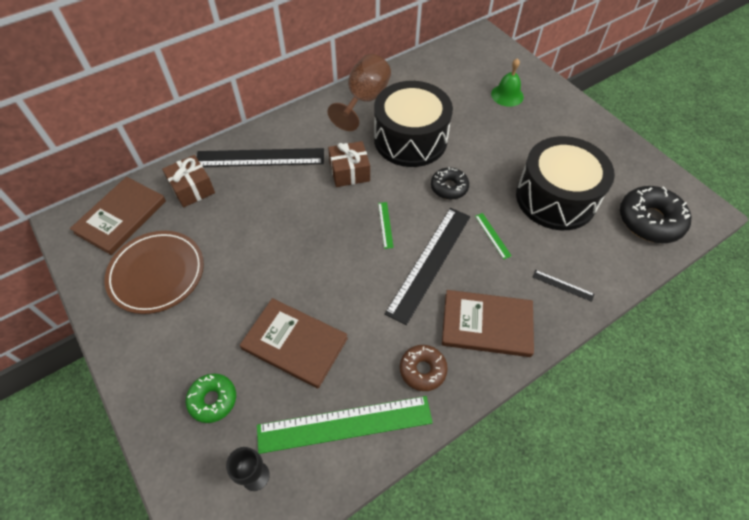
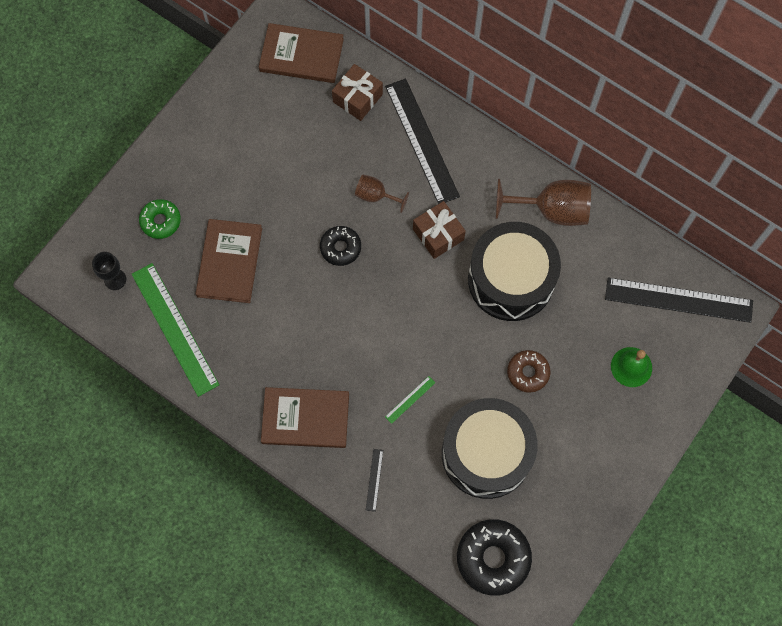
camera: 70 degrees right, 15 degrees up
brown plate [104,231,204,314] -> none
green ruler [378,202,394,249] -> none
black ruler [385,208,470,325] -> black ruler moved to [605,278,753,323]
brown donut [400,345,448,391] -> brown donut moved to [507,350,550,393]
black donut [431,167,469,200] -> black donut moved to [320,226,361,266]
brown book [442,290,534,357] -> brown book turned 75 degrees counterclockwise [261,387,349,448]
none -> brown goblet [355,174,409,213]

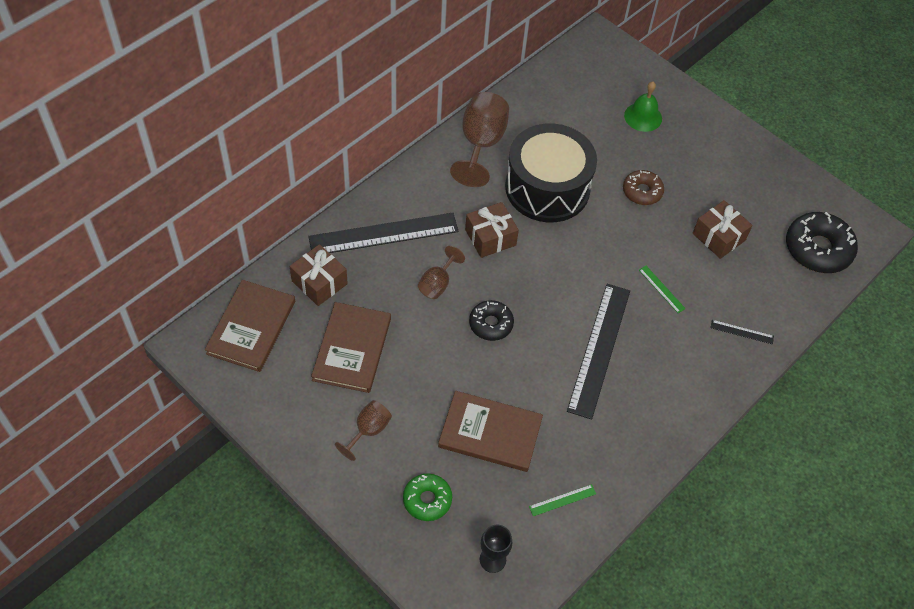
camera: 85 degrees left, 15 degrees down
green ruler [132,263,219,397] -> green ruler [529,484,596,516], size x0.41
brown book [261,387,349,448] -> brown book moved to [311,302,391,393]
black drum [442,398,538,499] -> brown gift [693,200,753,259]
black ruler [605,278,753,323] -> black ruler moved to [567,284,630,419]
none -> brown goblet [335,400,392,461]

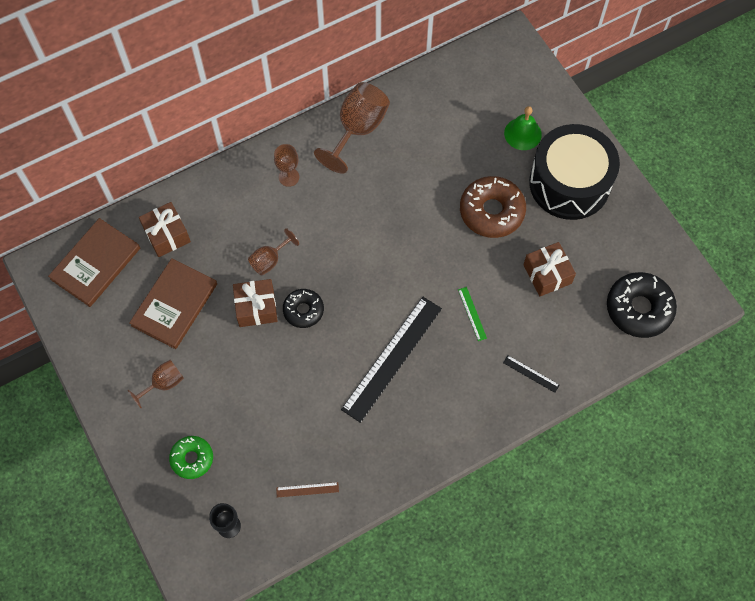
camera: 20 degrees right, 10 degrees up
black ruler [308,213,459,253] -> none
brown book [438,391,543,472] -> none
brown gift [465,202,519,258] -> brown gift moved to [233,279,278,327]
black drum [505,123,597,222] -> black drum moved to [529,124,620,220]
green ruler [529,484,596,516] -> brown ruler [276,482,339,497]
brown donut [623,170,664,205] -> brown donut [460,176,526,238], size x1.66
none -> brown goblet [274,144,299,187]

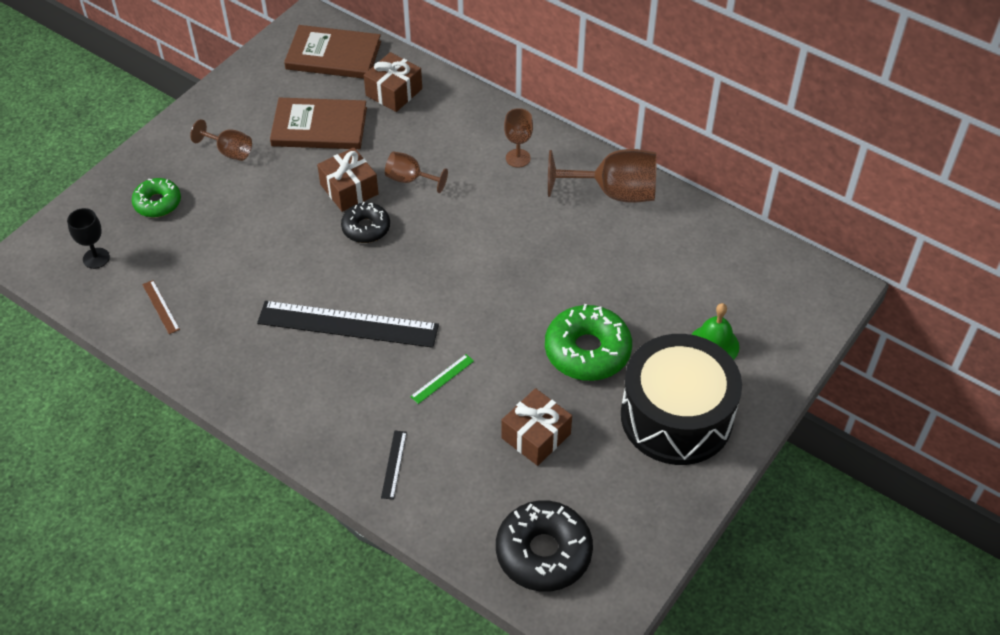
camera: 65 degrees right, 15 degrees down
brown donut [460,176,526,238] -> green donut [545,304,632,381]

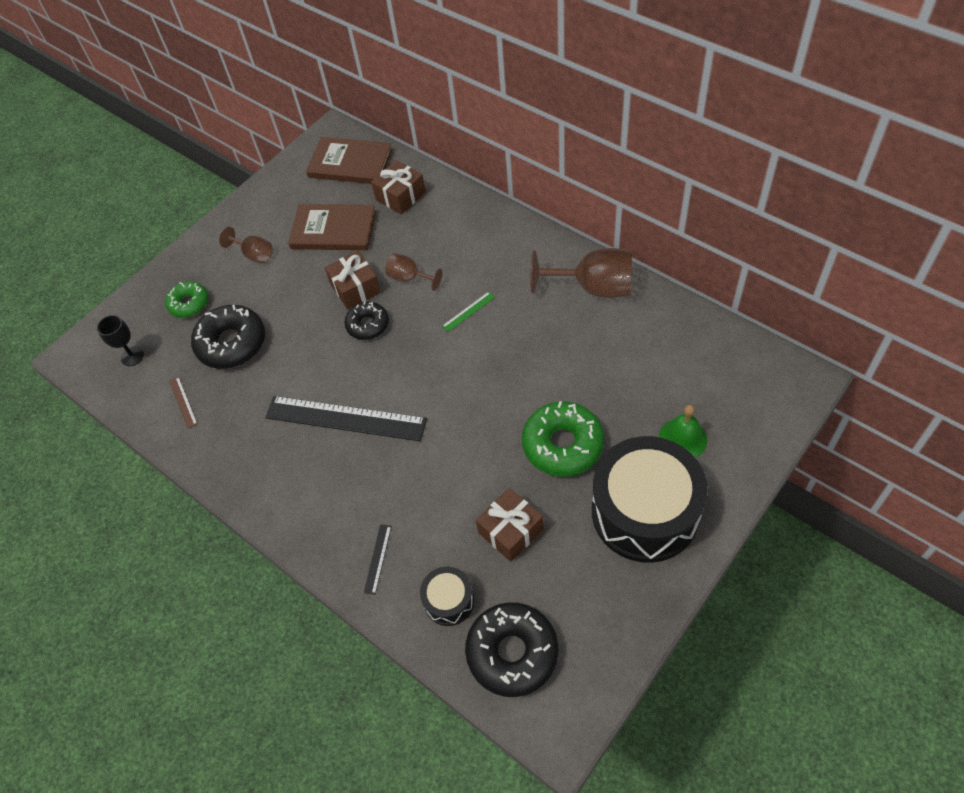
camera: 10 degrees right, 5 degrees up
green ruler [410,354,474,404] -> green ruler moved to [442,292,495,332]
brown goblet [504,108,533,167] -> none
none -> black donut [191,305,265,369]
none -> black drum [420,567,474,626]

